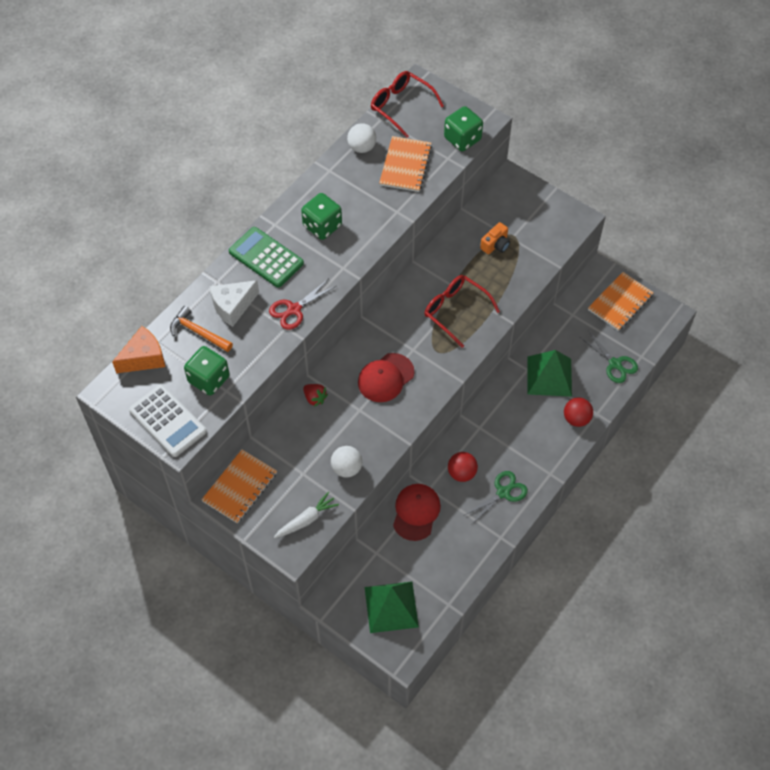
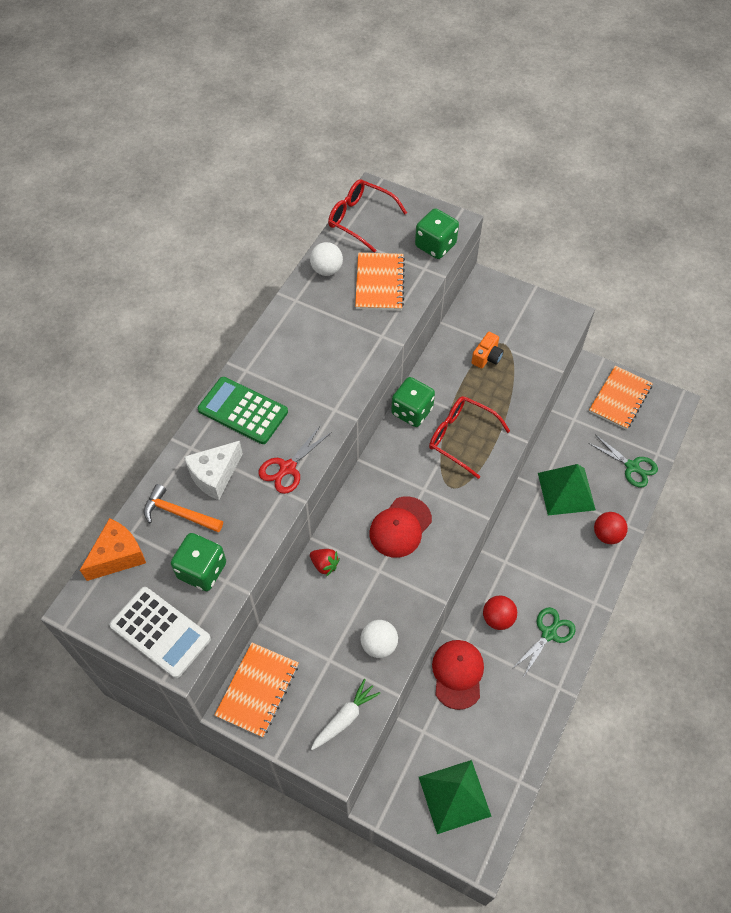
camera: 10 degrees left, 0 degrees up
green dice [301,193,342,240] -> green dice moved to [391,377,435,427]

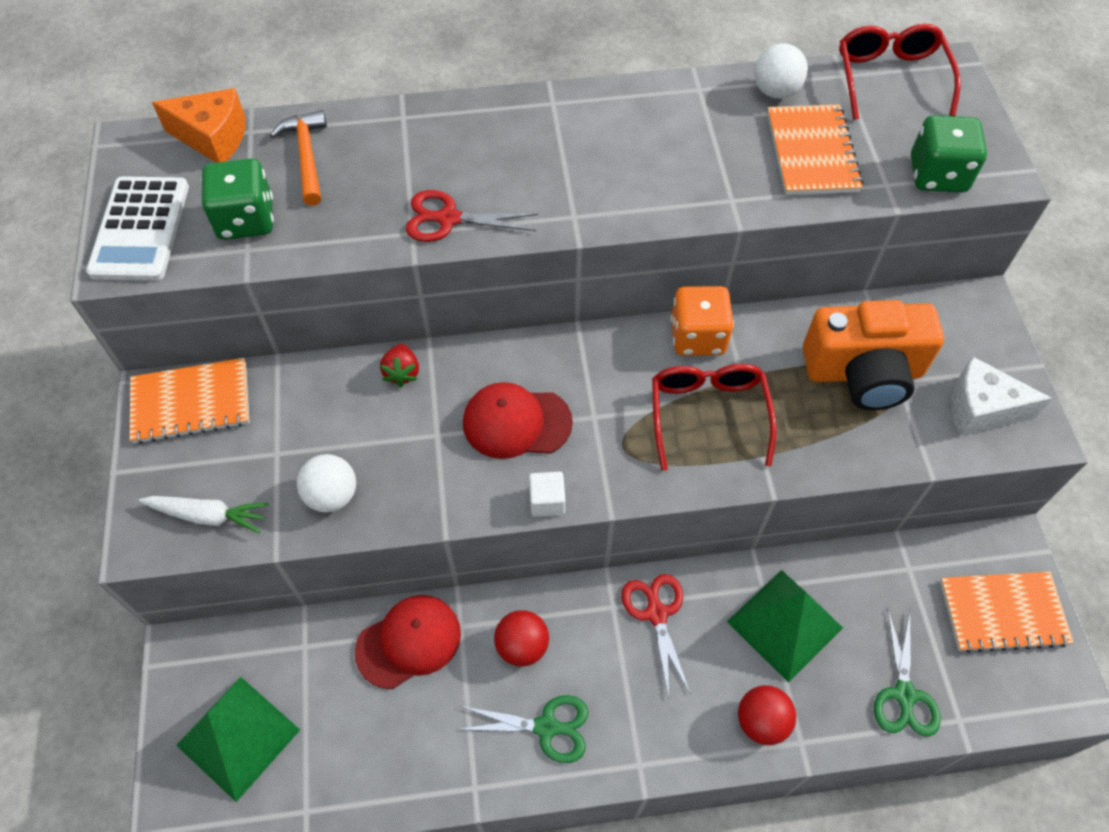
camera: 55 degrees right, 0 degrees up
white cheese [184,441,243,500] -> white cheese moved to [952,356,1052,436]
green calculator [198,377,288,444] -> none
orange notebook [355,253,405,310] -> orange notebook turned 60 degrees counterclockwise [767,104,863,195]
green dice [391,377,435,427] -> orange dice [671,286,734,356]
orange camera [471,332,504,369] -> orange camera [803,300,944,410], size x2.13
none -> white cube [529,472,565,517]
none -> red scissors [621,574,690,697]

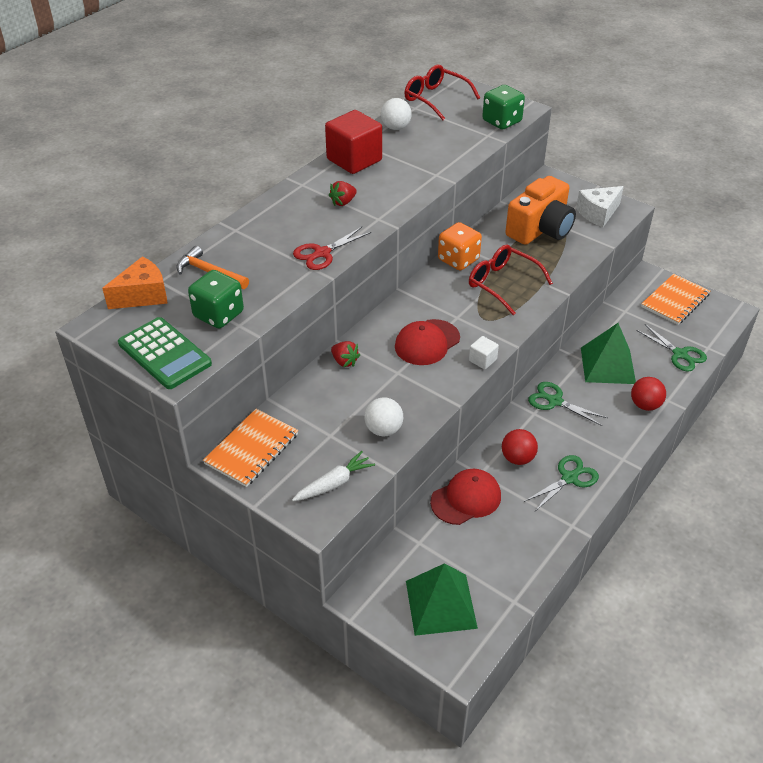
camera: 45 degrees left, 15 degrees down
white calculator [86,176,189,281] -> green calculator [118,317,212,389]
red cap [355,595,461,689] -> red cap turned 45 degrees clockwise [430,469,501,525]
red scissors [621,574,690,697] -> green scissors [528,382,608,426]
orange notebook [767,104,863,195] -> none
none -> red cube [325,110,382,174]
none -> red strawberry [329,181,357,206]

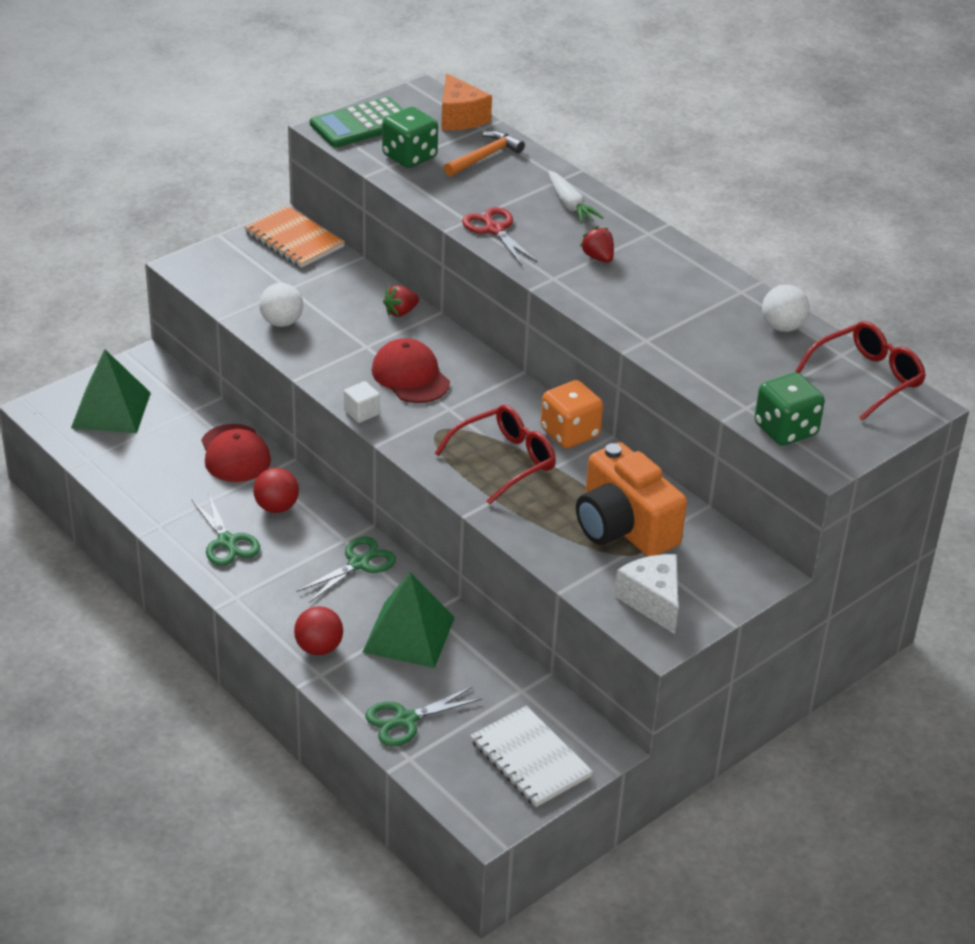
camera: 100 degrees right, 5 degrees down
white carrot [292,451,375,501] -> white carrot moved to [548,170,604,224]
red cube [325,110,382,174] -> none
orange notebook [641,274,710,325] -> white notebook [470,706,593,807]

